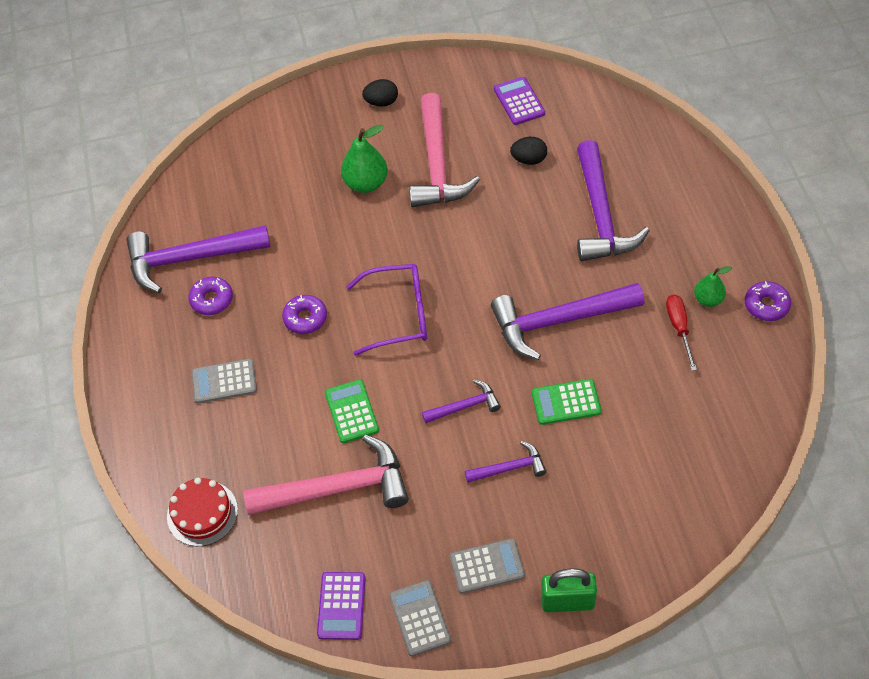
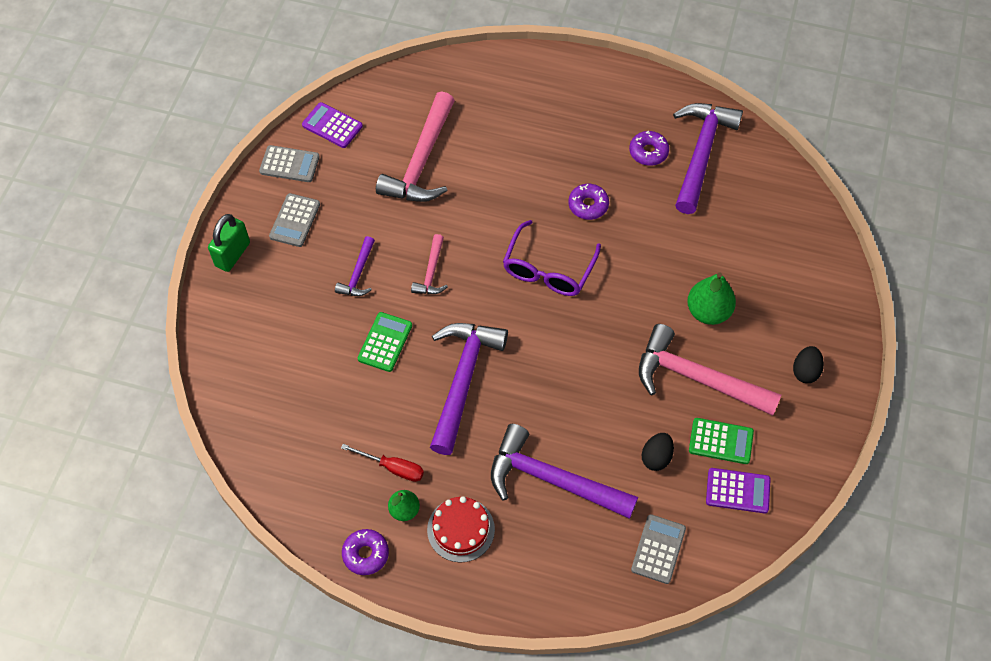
camera: 115 degrees right, 5 degrees up
red cake [167,478,238,546] -> red cake moved to [427,496,495,562]
grey calculator [192,359,257,404] -> grey calculator moved to [631,514,686,584]
green calculator [325,379,379,443] -> green calculator moved to [689,418,754,464]
purple hammer [422,380,501,423] -> pink hammer [411,234,448,294]

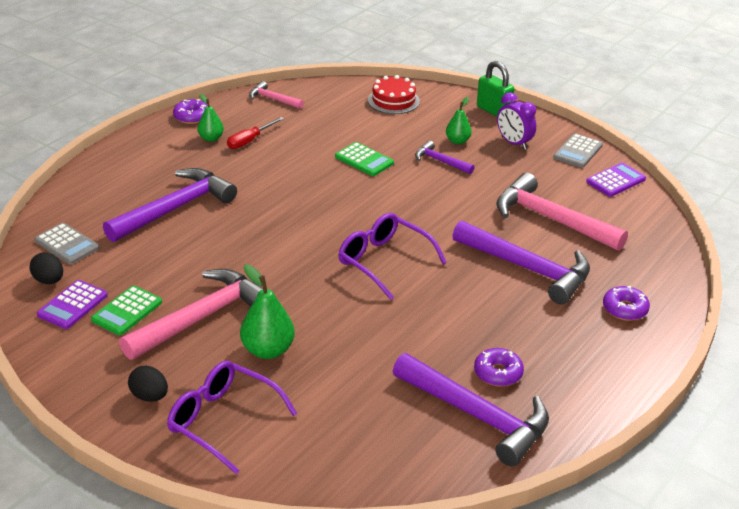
camera: 110 degrees right, 25 degrees down
grey calculator [269,193,320,247] -> purple clock [497,92,536,150]
pink hammer [411,234,448,294] -> pink hammer moved to [249,81,304,109]
red cake [427,496,495,562] -> red cake moved to [368,75,420,114]
purple hammer [430,323,508,455] -> purple hammer moved to [452,221,590,304]
purple donut [568,184,609,220] -> purple donut moved to [603,286,650,321]
black egg [642,433,674,471] -> black egg moved to [29,252,63,284]
none -> purple glasses [167,361,298,474]
none -> green pear [446,97,472,144]

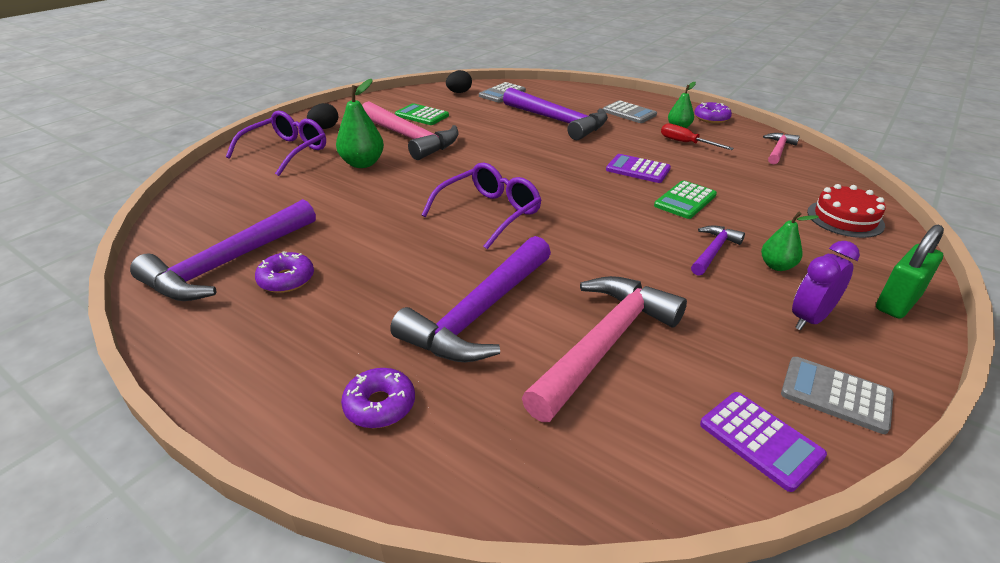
camera: 90 degrees right, 0 degrees up
purple calculator [37,280,108,329] -> purple calculator moved to [606,154,671,183]
none -> grey calculator [603,100,657,123]

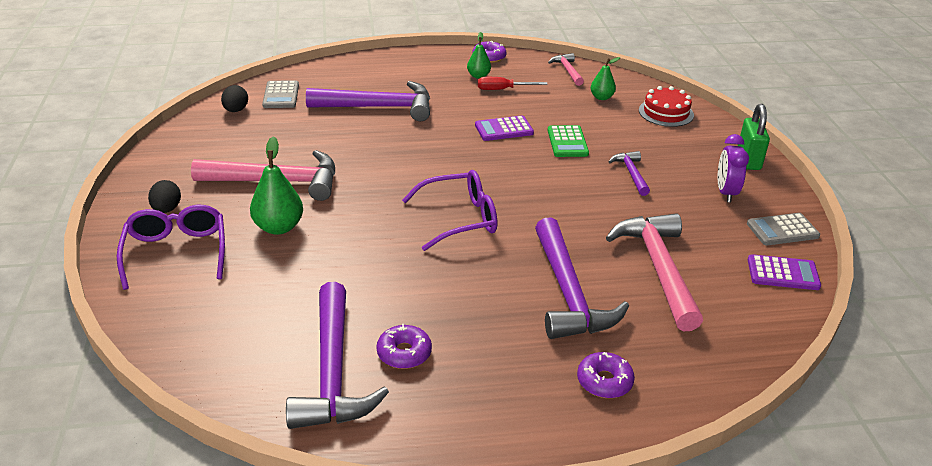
camera: 45 degrees left, 0 degrees up
green calculator [395,103,449,125] -> none
purple glasses [422,162,541,249] -> purple glasses turned 75 degrees clockwise [402,170,497,251]
grey calculator [603,100,657,123] -> none
green pear [761,212,819,271] -> green pear moved to [591,57,620,100]

